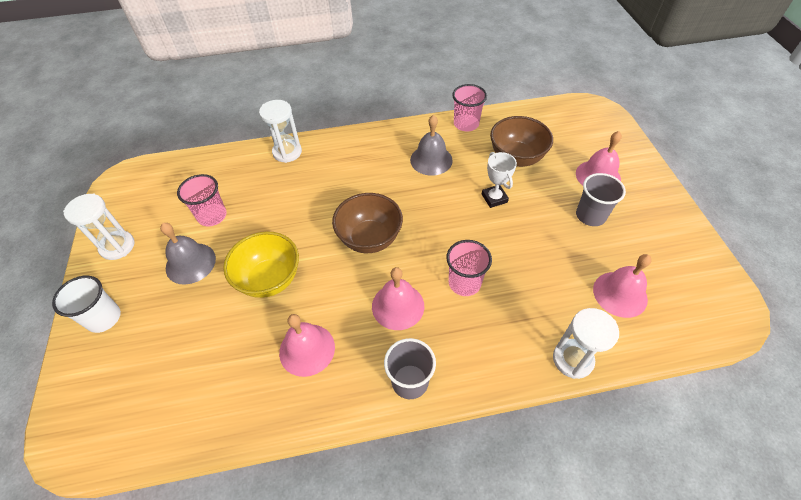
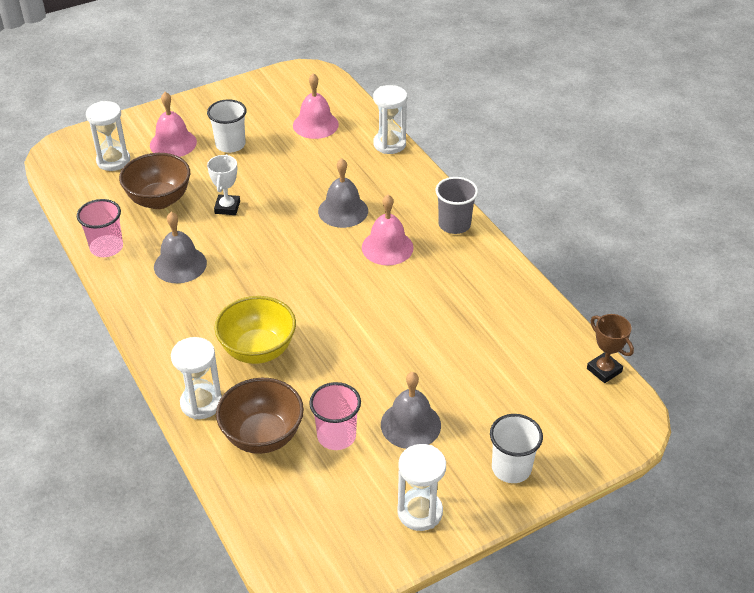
camera: 110 degrees left, 10 degrees down
yellow bowl [223,231,299,298] -> yellow bowl moved to [214,296,296,364]
pink bell [279,314,335,377] -> none
brown bowl [332,193,403,253] -> brown bowl moved to [216,378,304,454]
pink cup [446,240,492,296] -> grey bell [318,158,368,228]
white trophy [482,152,517,208] -> white trophy turned 45 degrees counterclockwise [207,154,240,215]
grey cup [576,173,626,226] -> white cup [207,99,246,153]
none -> white hourglass [86,101,130,171]
none -> brown trophy [587,314,634,383]

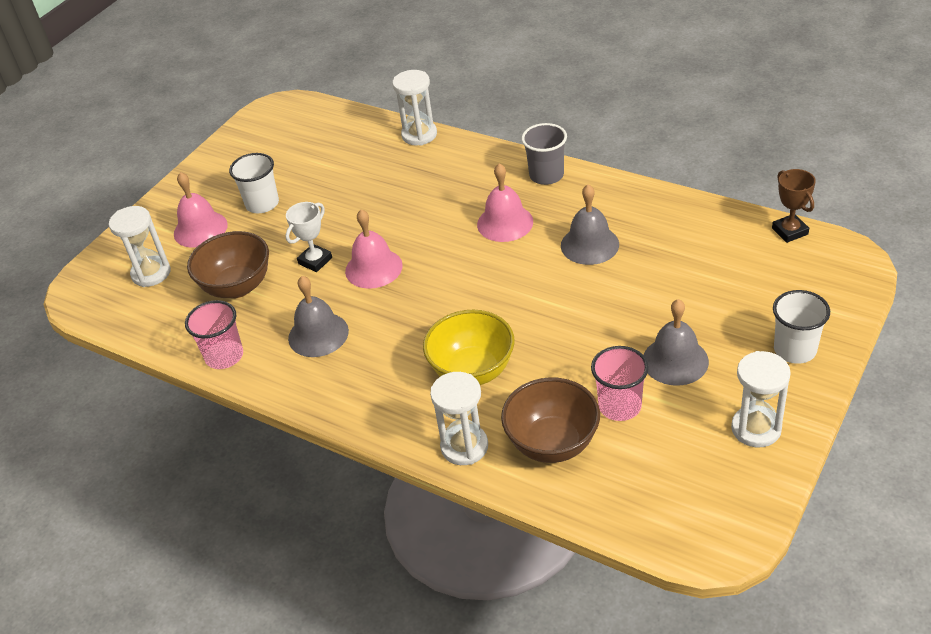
camera: 25 degrees left, 0 degrees up
white trophy [207,154,240,215] -> white trophy turned 60 degrees clockwise [286,202,332,272]
pink bell [293,73,339,139] -> pink bell moved to [345,209,403,289]
grey bell [318,158,368,228] -> grey bell moved to [561,184,619,265]
brown trophy [587,314,634,383] -> brown trophy turned 45 degrees clockwise [772,169,816,243]

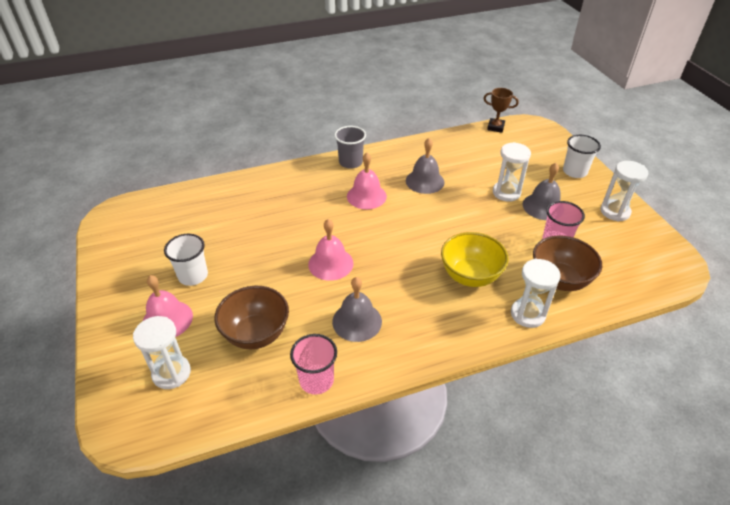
camera: 55 degrees left, 0 degrees up
white trophy [286,202,332,272] -> none
white hourglass [392,70,437,146] -> white hourglass moved to [493,142,531,202]

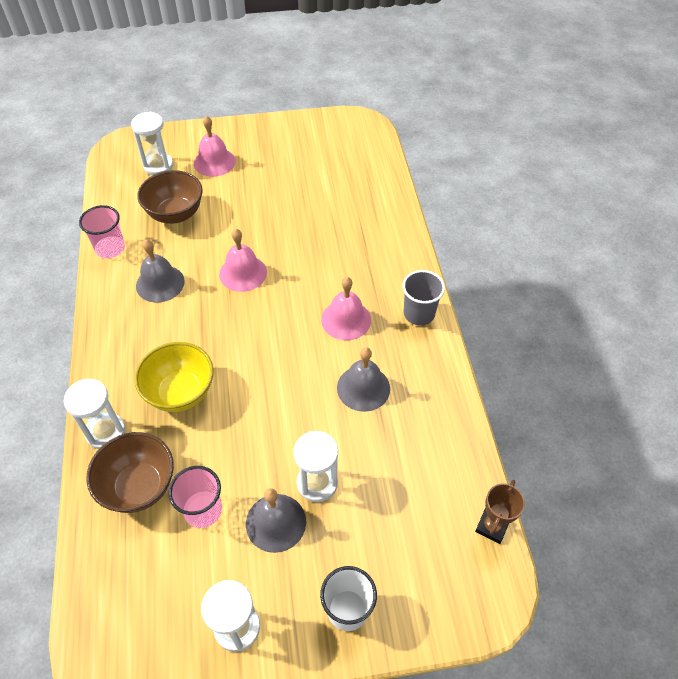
camera: 100 degrees right, 10 degrees up
white cup [164,234,208,286] -> none

